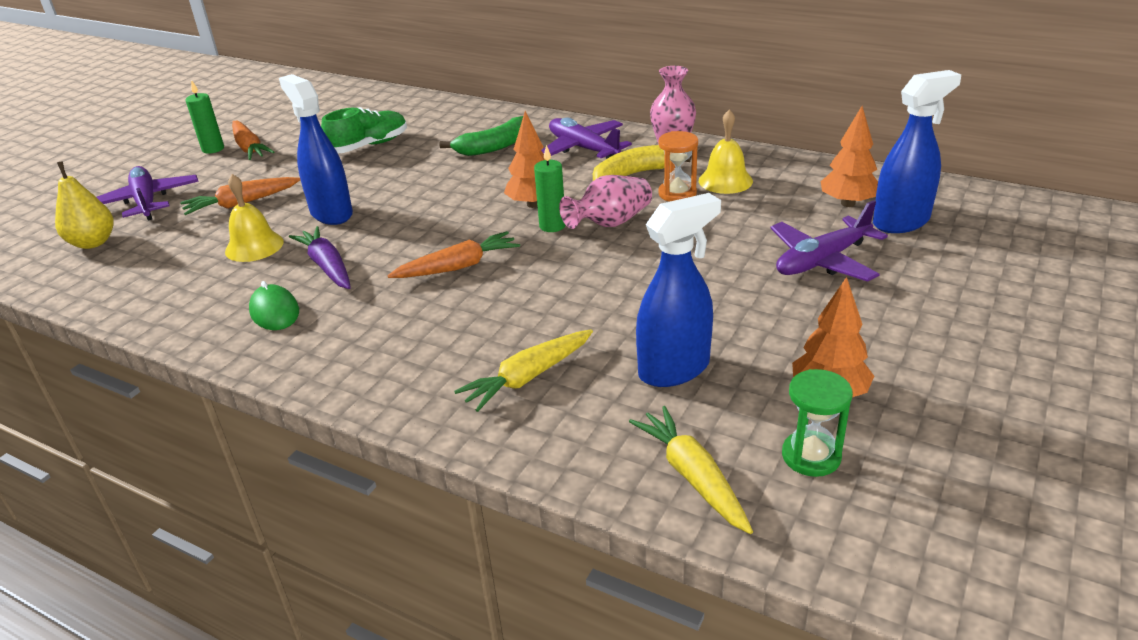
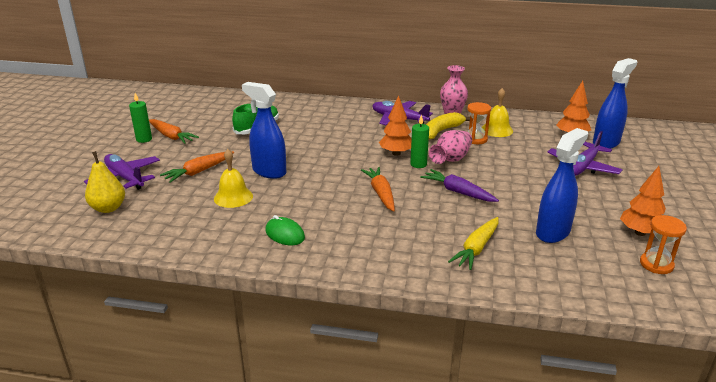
camera: 20 degrees left, 5 degrees down
purple carrot [289,226,351,289] -> purple carrot moved to [420,169,499,202]
orange carrot [387,231,520,278] -> orange carrot turned 60 degrees counterclockwise [361,167,395,212]
green banana [439,116,523,156] -> none
yellow carrot [629,406,753,534] -> none
green hourglass [782,369,853,477] -> orange hourglass [640,215,687,274]

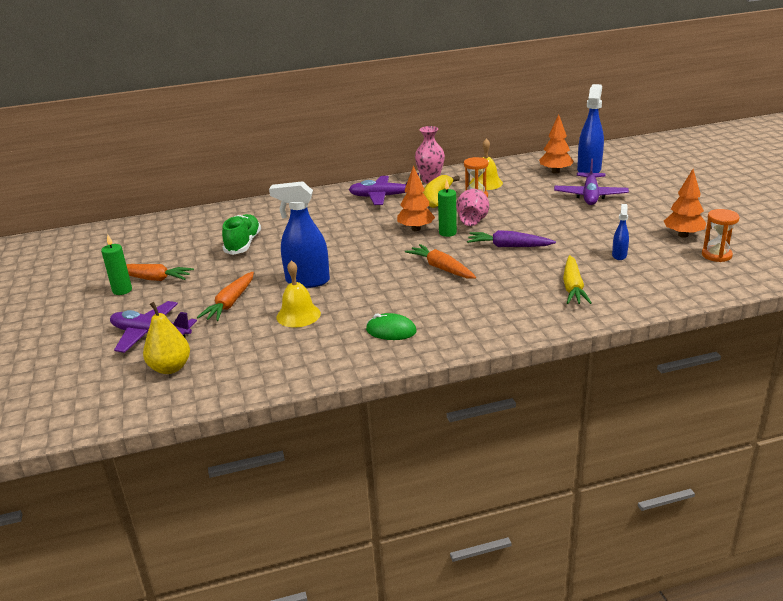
camera: 25 degrees left, 0 degrees up
blue spray bottle [536,128,588,243] -> blue spray bottle [612,204,629,260], size x0.51

